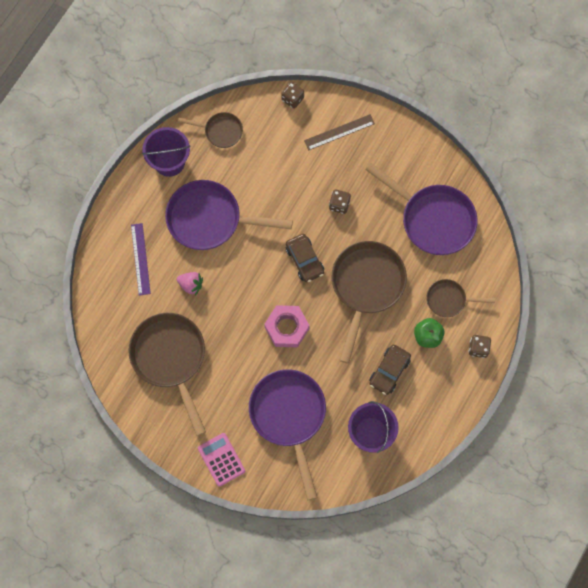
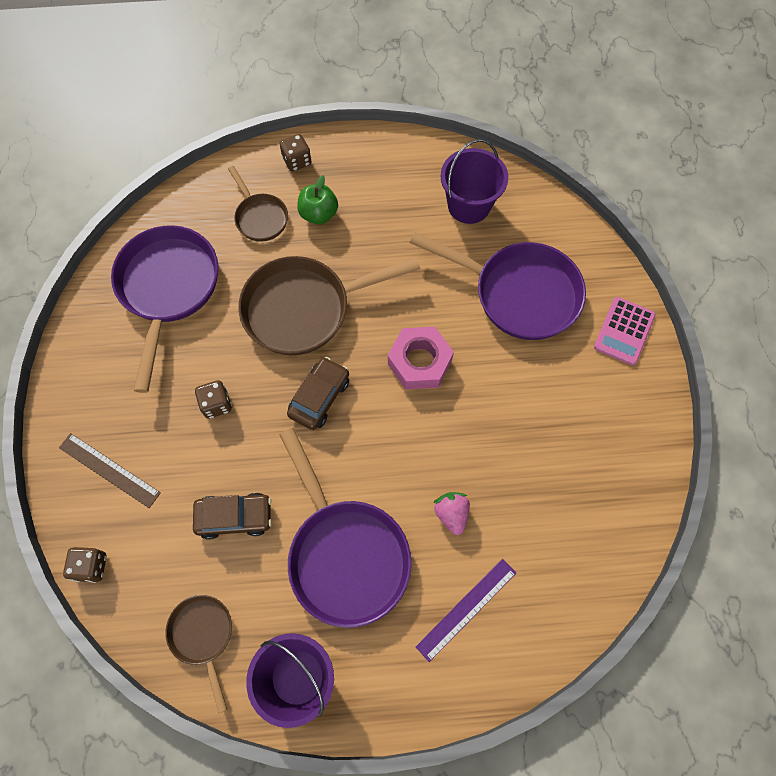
camera: 125 degrees left, 5 degrees down
brown pan [128,313,206,436] -> none
purple pan [249,369,326,500] -> purple pan turned 105 degrees counterclockwise [410,232,586,340]
brown car [369,345,411,395] -> brown car moved to [193,493,272,539]

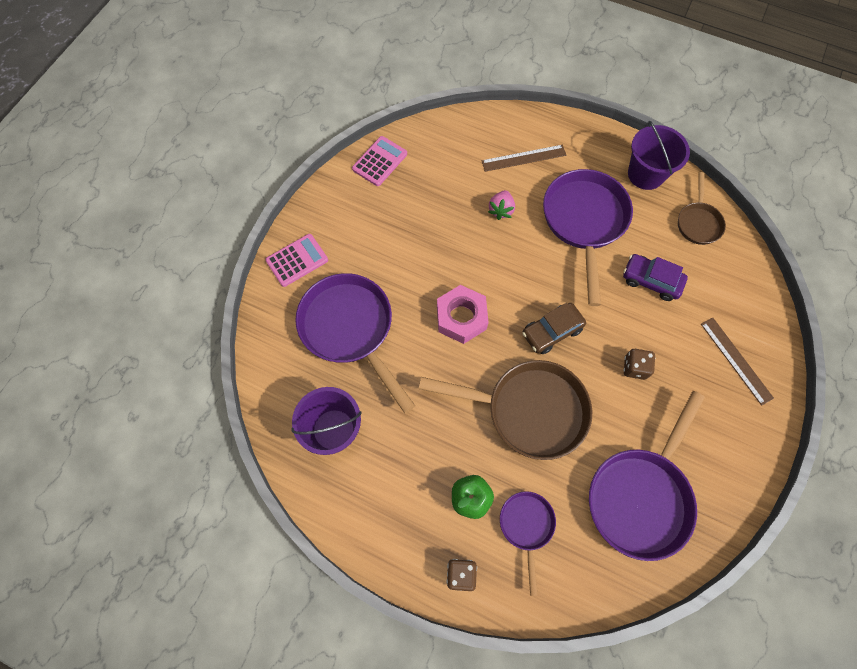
camera: 150 degrees left, 0 degrees up
brown dice [63,547,107,583] -> none
brown car [193,493,272,539] -> purple car [623,254,688,301]
brown pan [228,166,288,242] -> purple pan [500,491,556,596]
purple ruler [415,559,516,662] -> brown ruler [482,145,566,172]
none -> pink calculator [352,136,407,186]

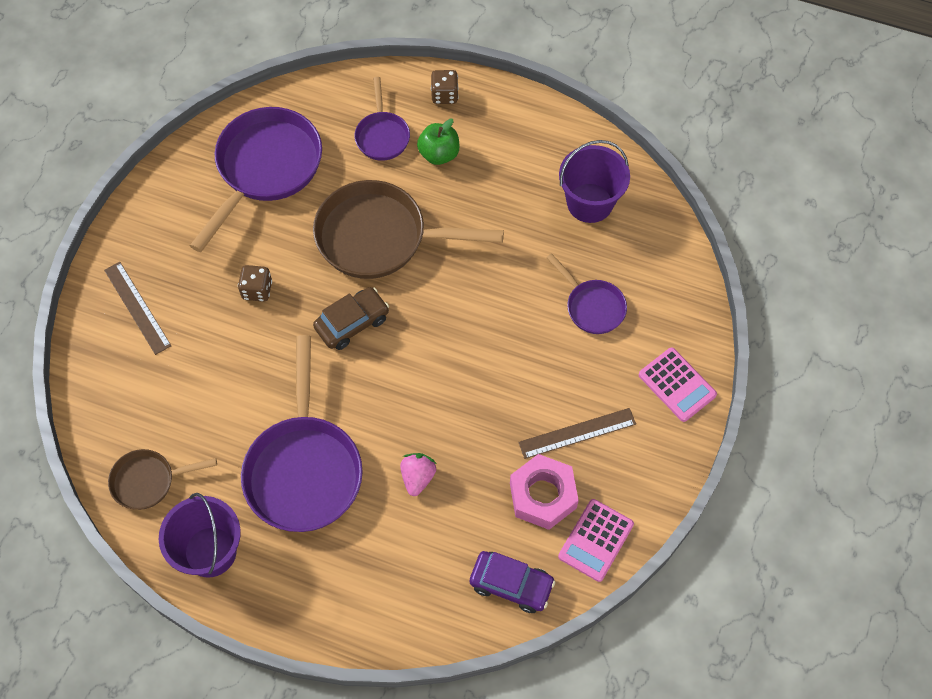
camera: 175 degrees right, 5 degrees down
pink calculator [265,234,328,287] -> pink calculator turned 90 degrees counterclockwise [639,348,717,422]
purple pan [295,273,415,413] -> purple pan [546,253,627,334], size x0.53
pink nut [437,285,489,344] -> pink nut moved to [510,454,579,530]
brown ruler [482,145,566,172] -> brown ruler moved to [518,408,636,459]
purple car [623,254,688,301] -> purple car moved to [470,551,555,613]
brown pan [678,172,726,245] -> brown pan turned 105 degrees counterclockwise [108,449,217,510]

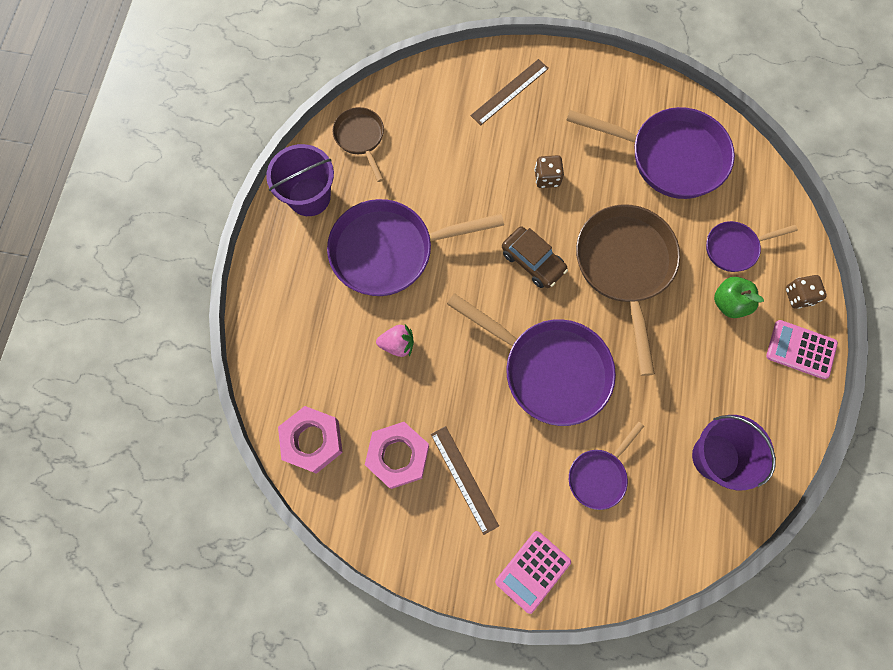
camera: 80 degrees right, 10 degrees up
purple car [470,551,555,613] -> pink nut [278,406,343,474]
pink calculator [558,499,634,582] -> pink calculator moved to [766,320,838,379]
none -> purple pan [447,293,616,426]

